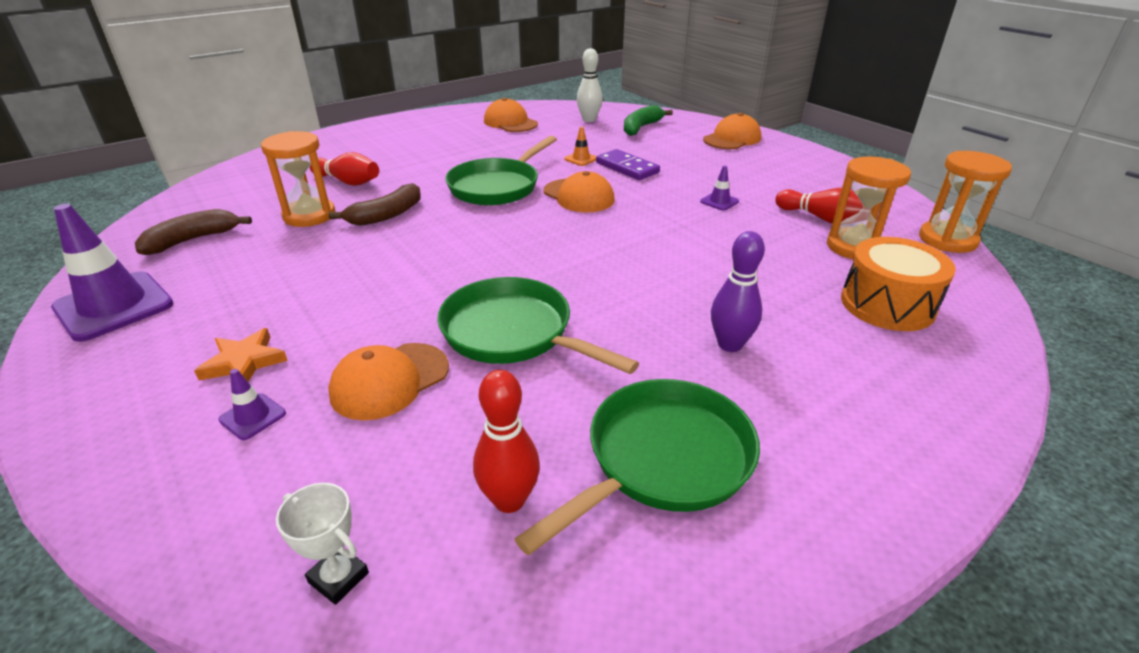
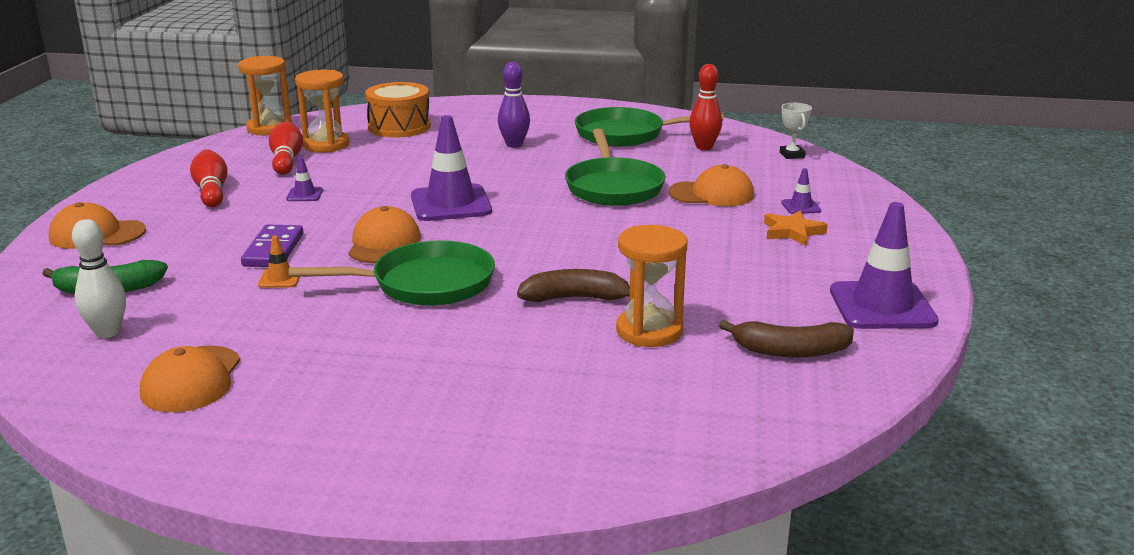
camera: 135 degrees left, 10 degrees down
red bowling pin [309,152,379,186] -> red bowling pin moved to [190,149,228,207]
none -> purple traffic cone [411,115,492,221]

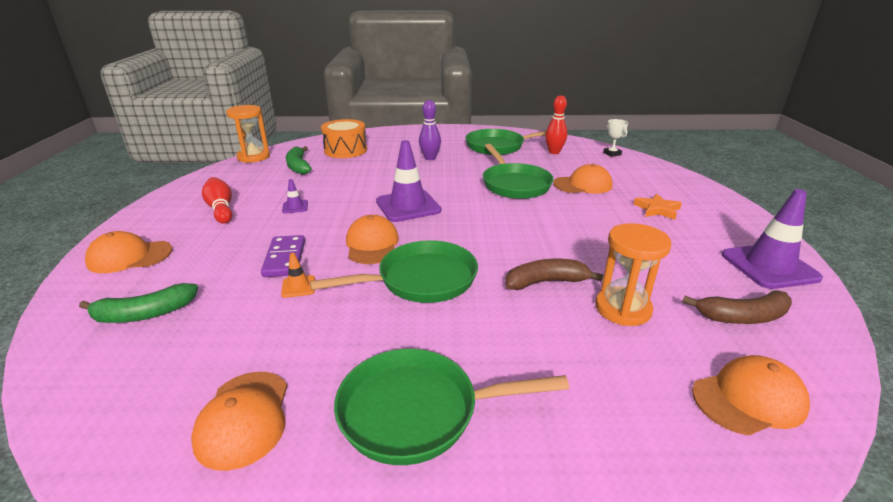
camera: 10 degrees left, 5 degrees up
white bowling pin [72,219,126,338] -> none
red bowling pin [269,121,303,175] -> none
orange hourglass [295,70,349,153] -> green banana [286,146,312,175]
purple traffic cone [781,168,821,214] -> none
none -> green pan [334,349,569,465]
none -> orange cap [692,355,810,435]

